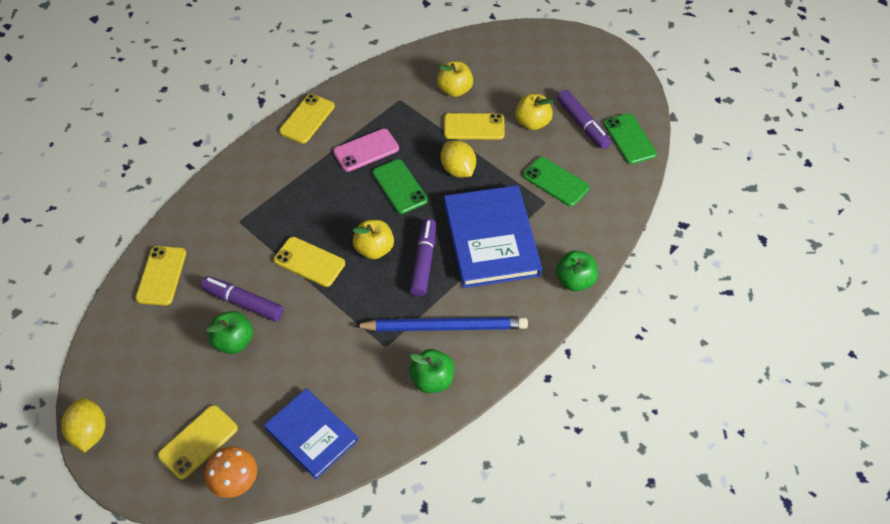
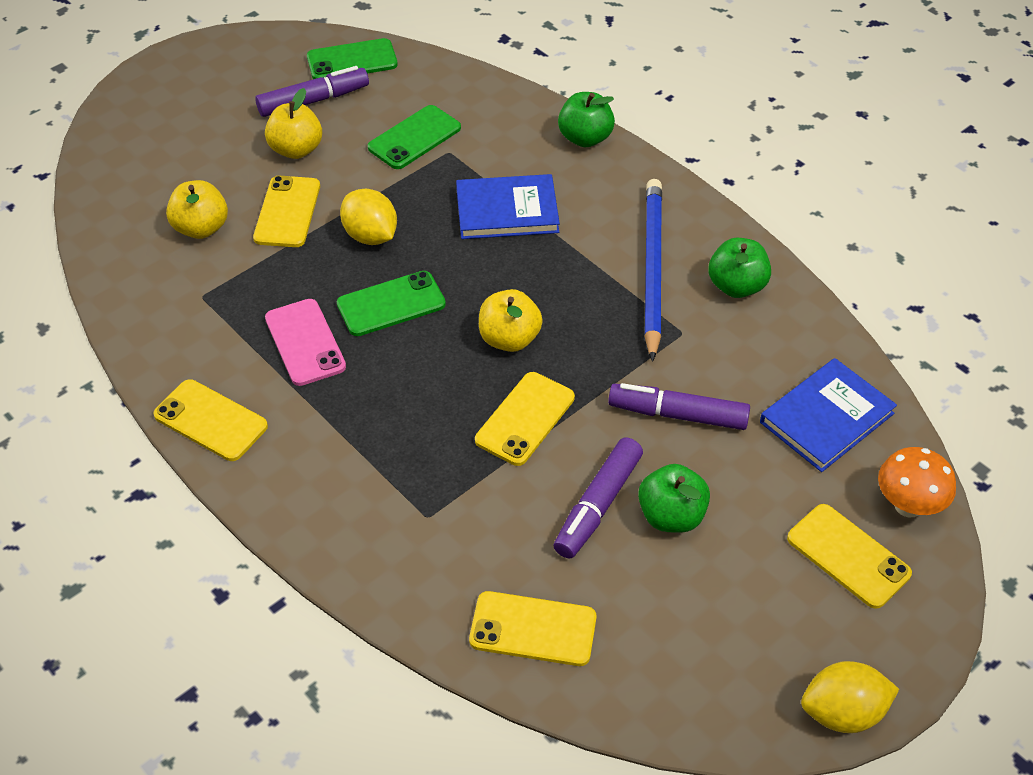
camera: 85 degrees left, 5 degrees down
purple marker [410,219,436,296] -> purple marker moved to [608,383,750,430]
yellow lemon [441,140,476,178] -> yellow lemon turned 75 degrees clockwise [340,189,397,245]
blue book [444,185,542,288] -> blue book [456,174,560,239], size x0.64

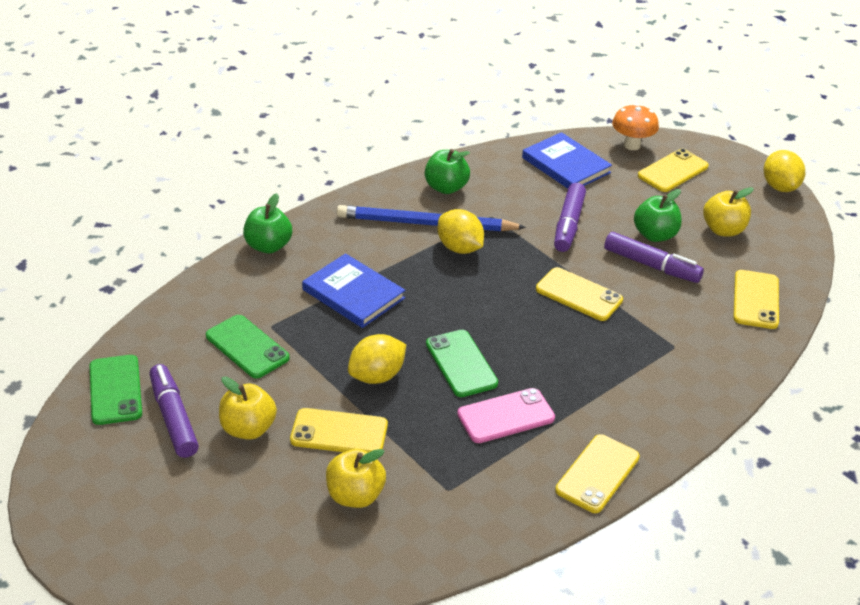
camera: 90 degrees left, 10 degrees down
blue book [456,174,560,239] -> blue book turned 45 degrees counterclockwise [302,253,405,328]
yellow apple [479,289,543,352] -> yellow apple moved to [703,187,754,237]
none -> yellow lemon [437,209,484,254]

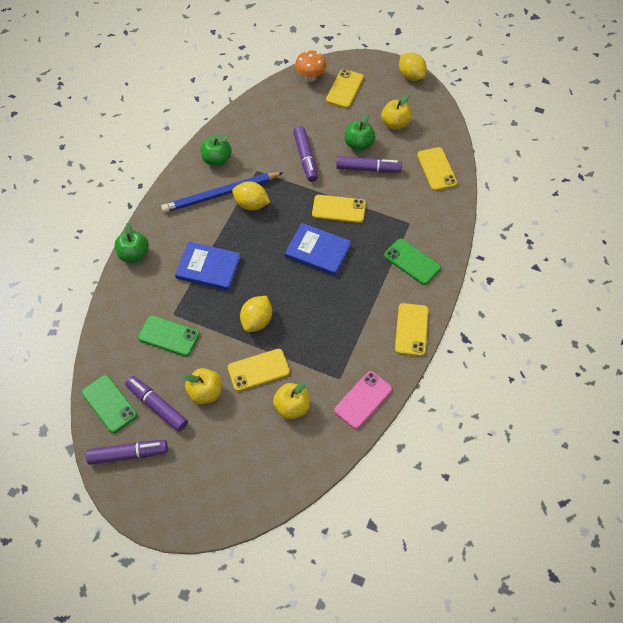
camera: 25 degrees left, 20 degrees up
green phone [426,330,498,397] -> green phone moved to [384,239,441,285]
pink phone [457,388,555,443] -> pink phone moved to [334,371,392,429]
blue book [522,132,612,189] -> blue book moved to [285,223,351,276]
none -> purple marker [86,440,168,465]

